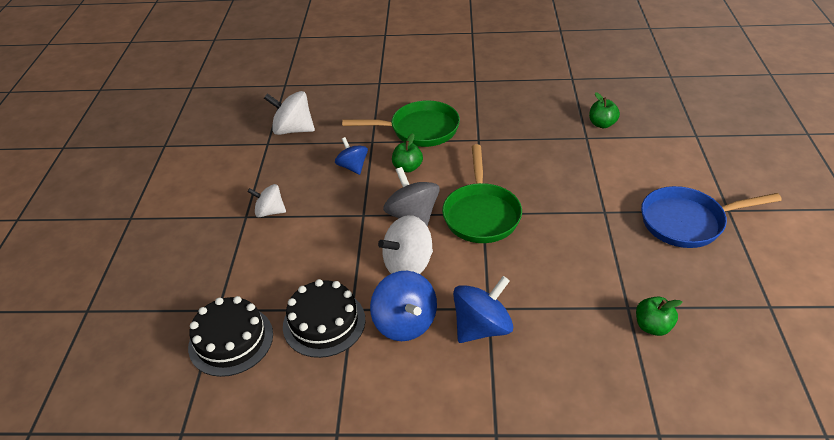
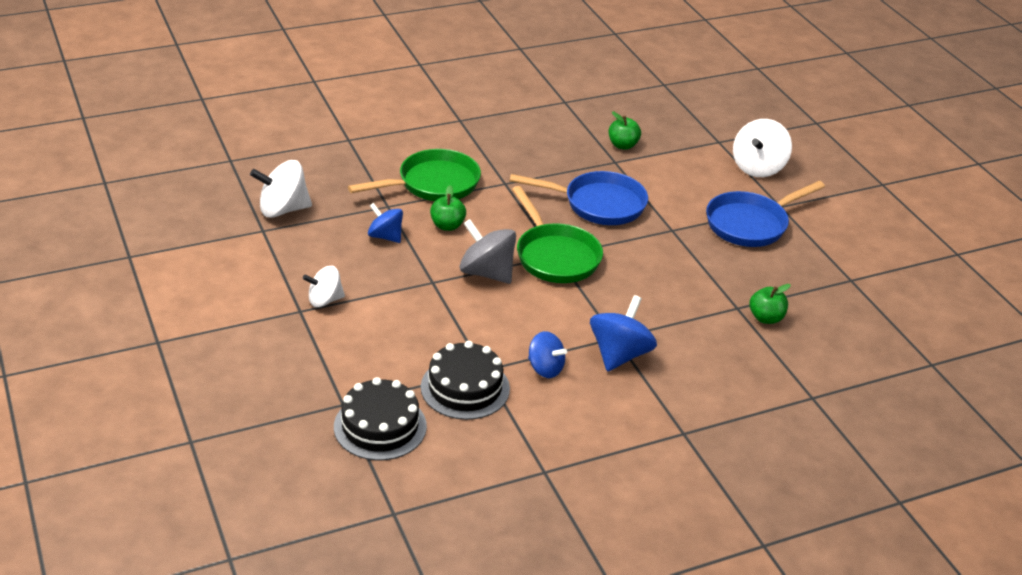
camera: 30 degrees left, 5 degrees down
blue spinning top [370,271,437,341] -> blue spinning top [528,331,567,378], size x0.65
white spinning top [378,215,433,274] -> white spinning top moved to [733,119,792,177]
none -> blue pan [510,171,648,225]

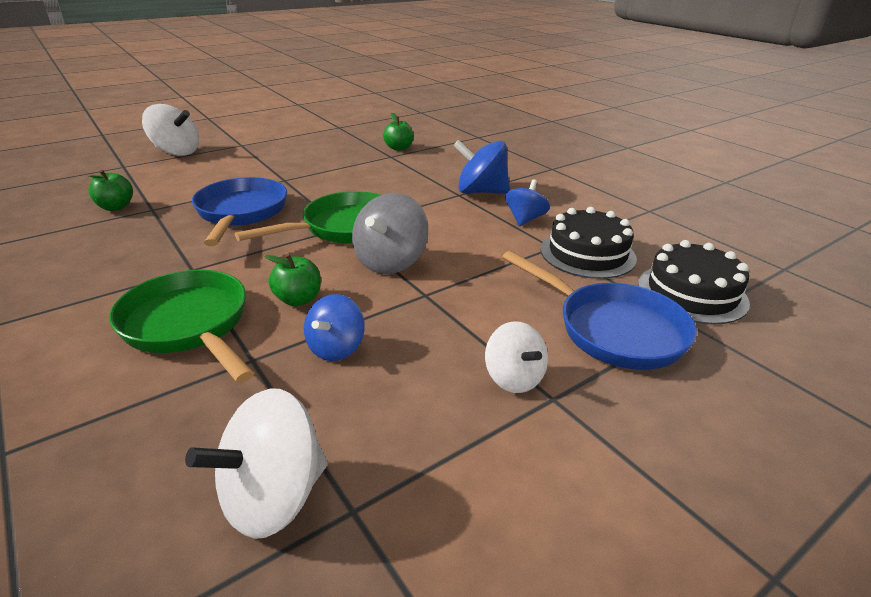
camera: 100 degrees left, 5 degrees down
white spinning top [250,160,312,218] -> white spinning top turned 75 degrees clockwise [185,388,328,539]
blue pan [706,181,825,247] -> blue pan moved to [502,251,697,370]

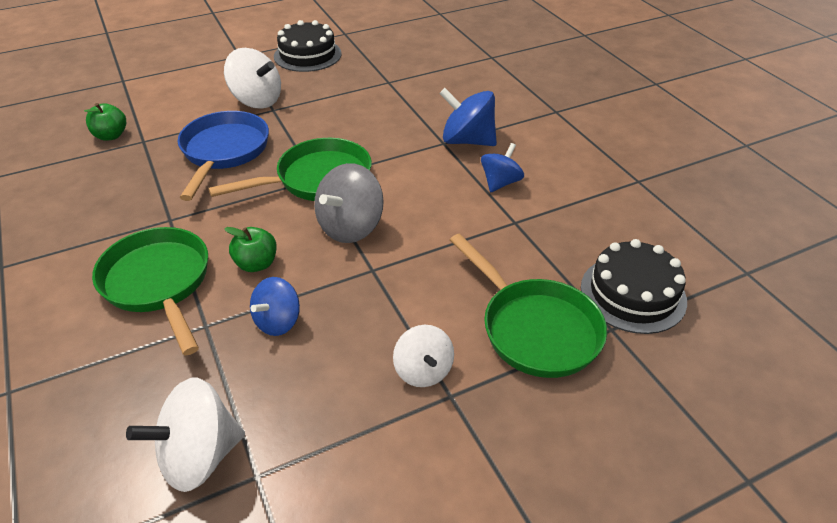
camera: 10 degrees right, 10 degrees up
white spinning top [142,104,199,156] -> white spinning top moved to [224,48,281,109]
green apple [383,113,414,151] -> none
blue pan [502,251,697,370] -> green pan [450,233,607,378]
black cake [541,207,637,279] -> black cake moved to [274,20,342,72]

